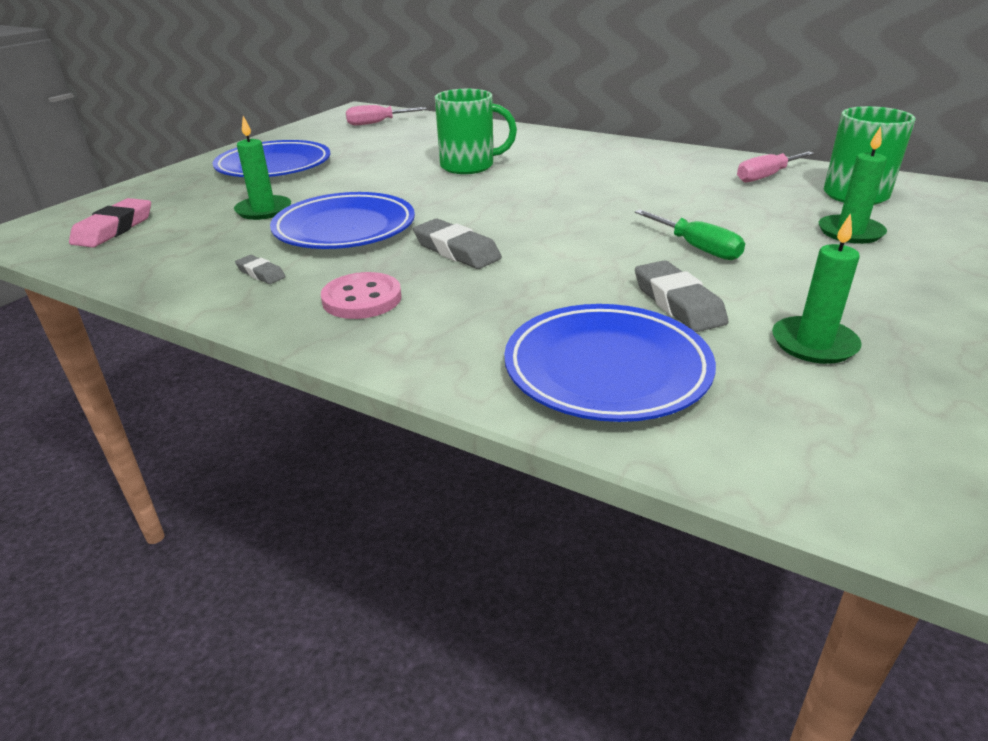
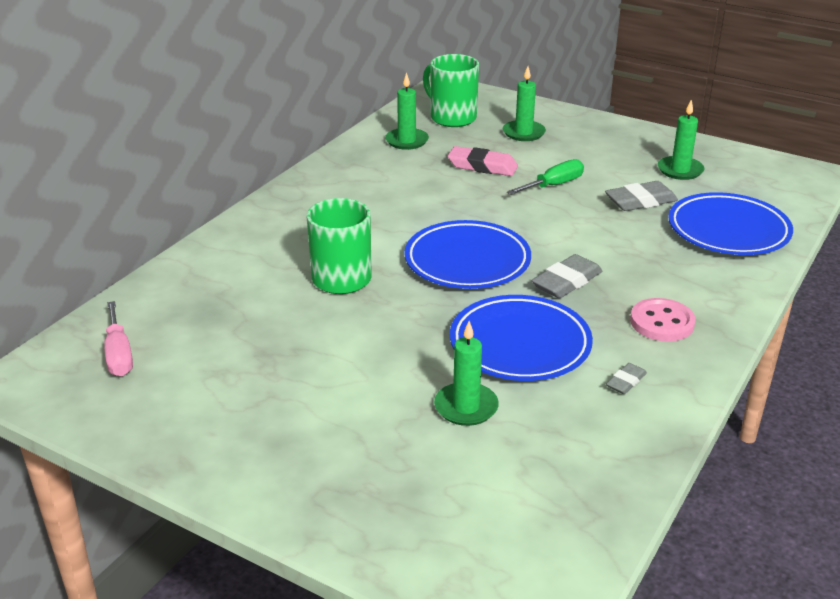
camera: 90 degrees left, 0 degrees up
pink eraser [69,198,151,248] -> pink eraser moved to [448,146,518,176]
blue plate [212,140,330,177] -> blue plate moved to [404,220,531,289]
pink screwdriver [737,151,814,182] -> green candle [385,72,429,150]

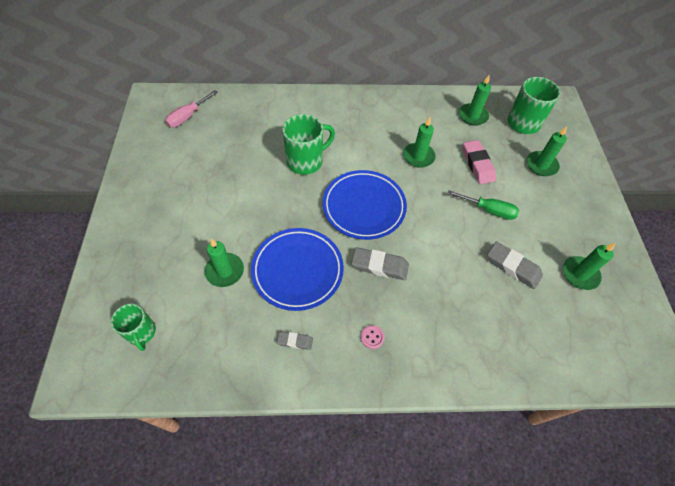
camera: 55 degrees right, 25 degrees up
pink button [630,298,696,342] -> pink button [361,325,385,349], size x0.52
blue plate [669,192,793,255] -> none
none -> green mug [111,304,156,351]
none -> green candle [403,117,436,168]

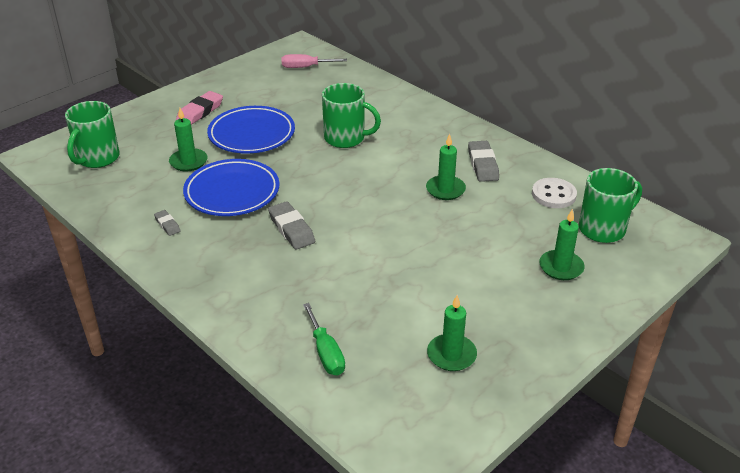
camera: 50 degrees right, 20 degrees down
green mug [111,304,156,351] -> green mug [65,101,120,168], size x1.58
blue plate [323,170,407,240] -> blue plate moved to [207,106,295,154]
pink button [361,325,385,349] -> none
green screwdriver [448,190,519,220] -> green screwdriver moved to [303,303,345,376]
green candle [459,75,491,126] -> white button [532,178,577,208]
pink eraser [463,140,496,184] -> pink eraser moved to [176,91,223,125]
grey eraser [487,241,543,289] -> grey eraser moved to [468,141,499,182]

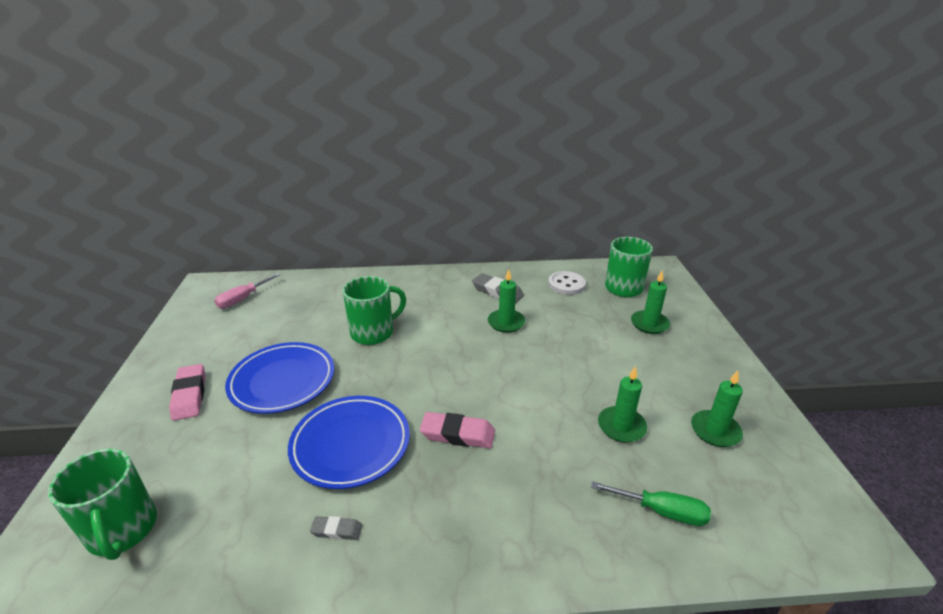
camera: 50 degrees left, 5 degrees down
green candle [169,108,207,172] -> green candle moved to [598,366,647,443]
grey eraser [268,201,315,250] -> pink eraser [420,412,495,448]

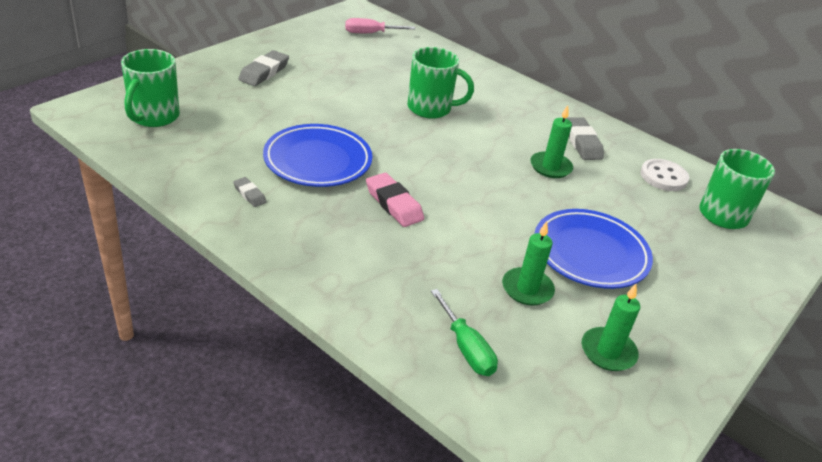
camera: 40 degrees right, 5 degrees up
pink eraser [169,364,205,421] -> grey eraser [238,50,289,86]
blue plate [225,342,334,414] -> blue plate moved to [534,209,653,289]
green candle [631,270,670,334] -> none

